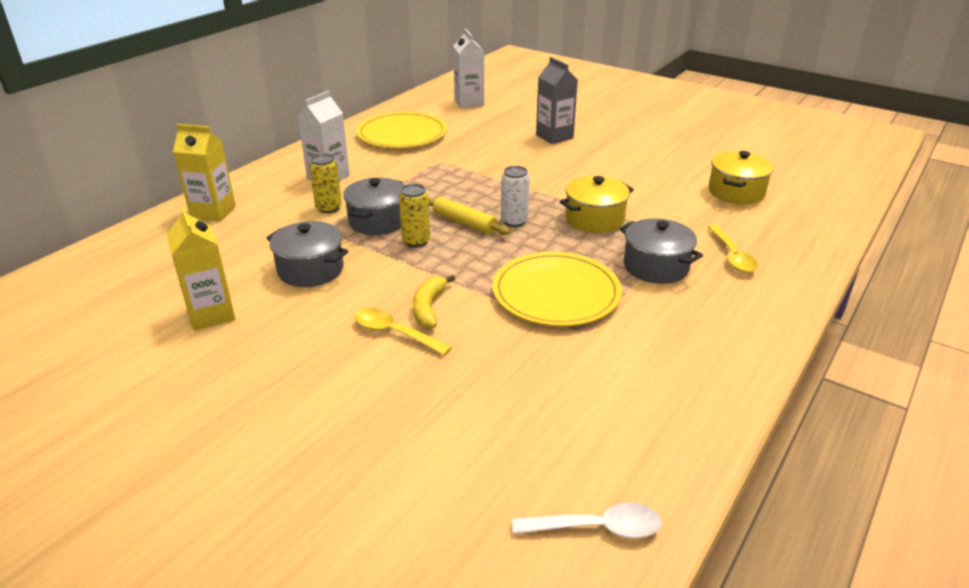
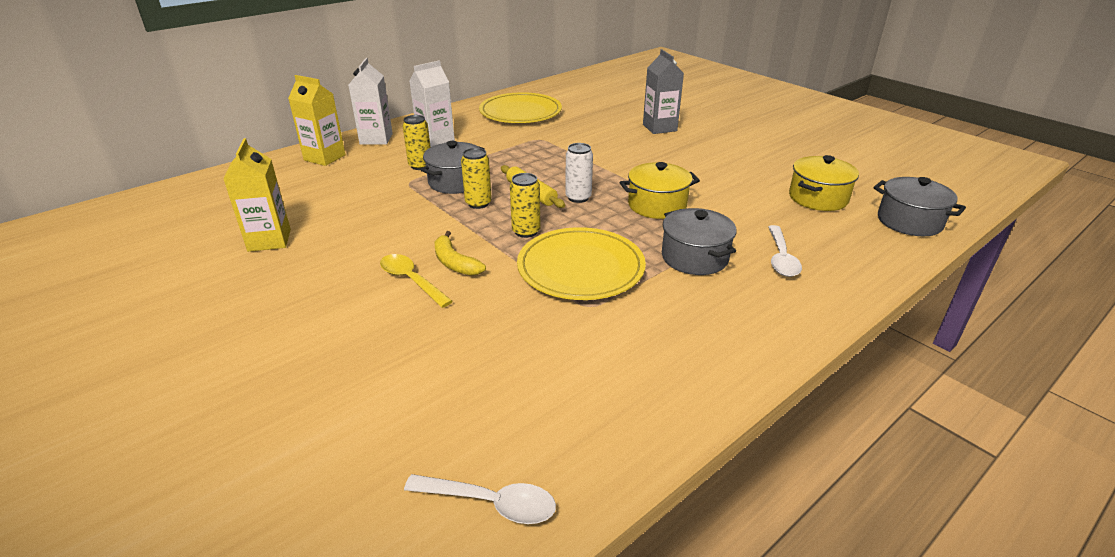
camera: 15 degrees right, 0 degrees up
grey pot [266,221,348,287] -> grey pot moved to [874,177,966,236]
yellow banana [413,275,455,328] -> yellow banana turned 60 degrees counterclockwise [435,231,486,276]
white carton [453,29,484,108] -> white carton moved to [348,58,393,145]
yellow spoon [707,225,758,273] -> white spoon [768,225,802,277]
none -> yellow can [510,173,541,238]

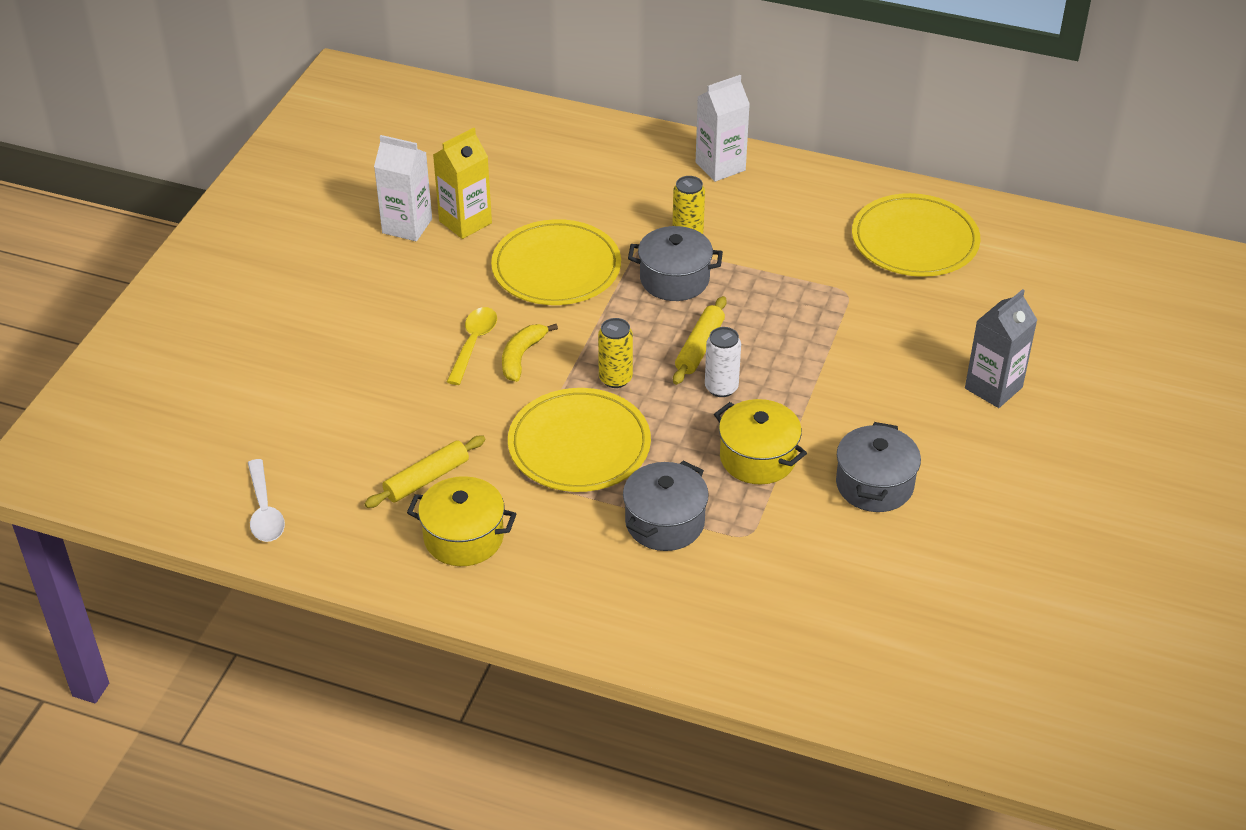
camera: 60 degrees right, 10 degrees up
yellow carton [288,75,345,166] -> none
white carton [409,60,455,147] -> white carton moved to [374,135,432,241]
yellow can [461,148,492,209] -> none
white spoon [768,225,802,277] -> none
yellow pot [789,155,859,211] -> yellow pot moved to [407,476,516,566]
grey pot [874,177,966,236] -> grey pot moved to [836,422,921,512]
none -> yellow rolling pin [365,436,485,508]
none -> yellow plate [491,219,621,305]

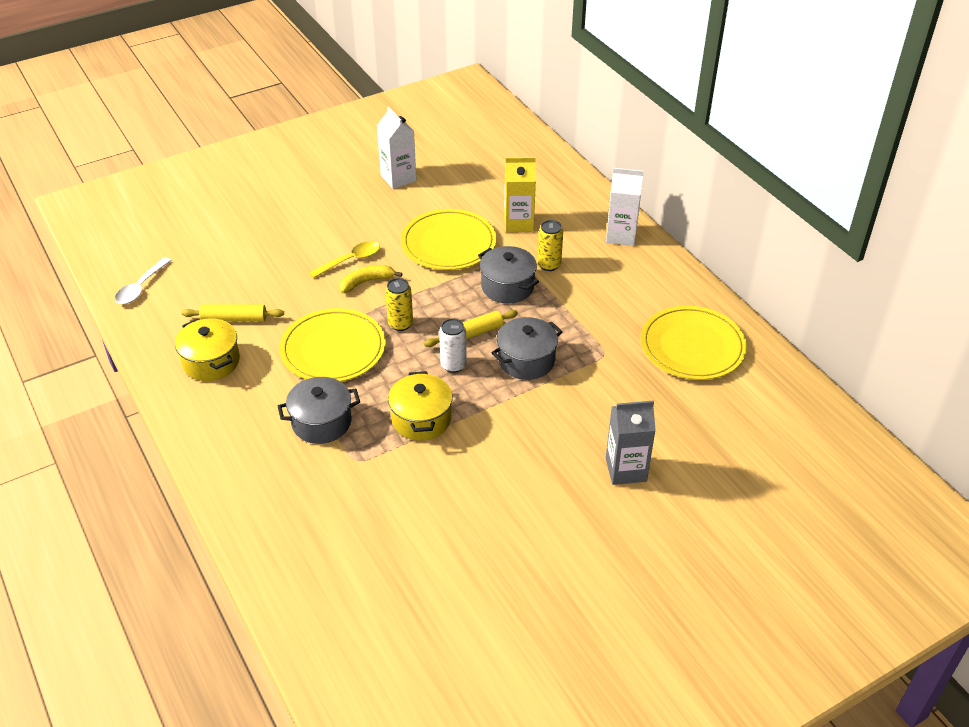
camera: 40 degrees right, 0 degrees up
yellow carton [433,128,492,239] -> yellow carton moved to [504,157,536,232]
grey pot [836,422,921,512] -> grey pot moved to [492,317,563,380]

